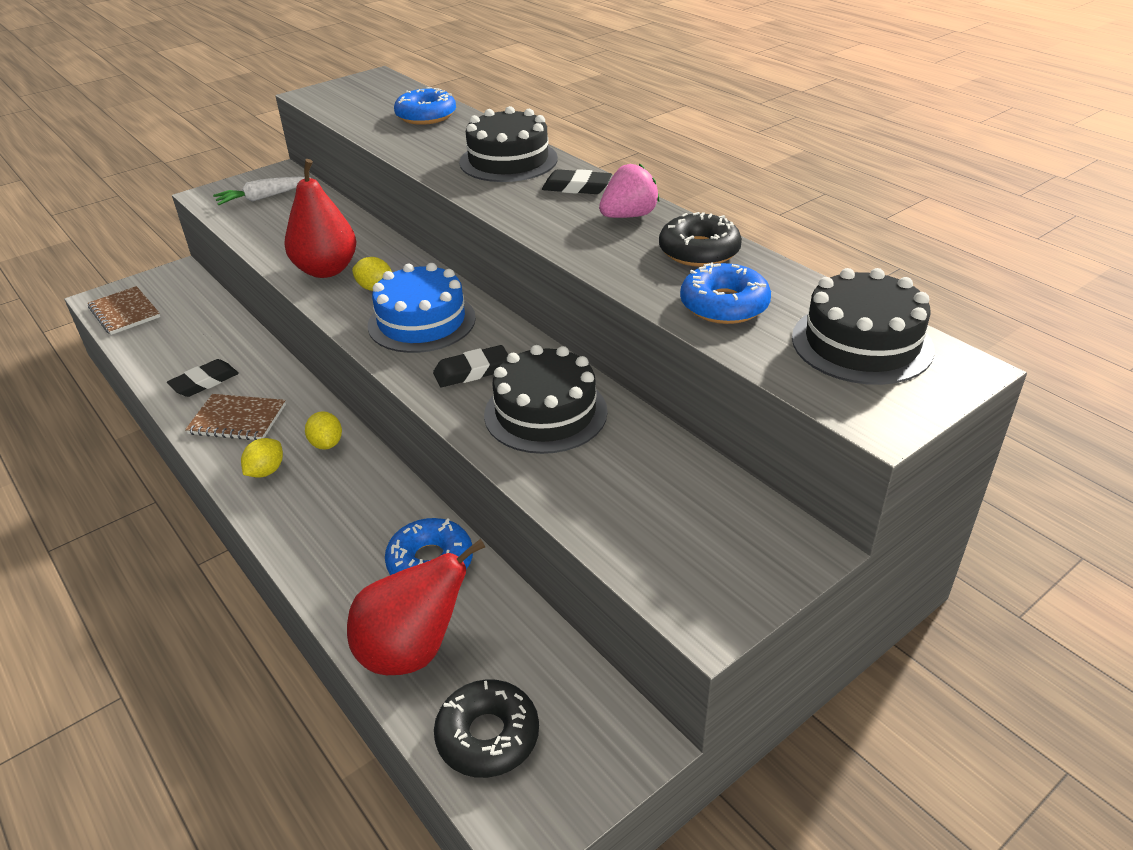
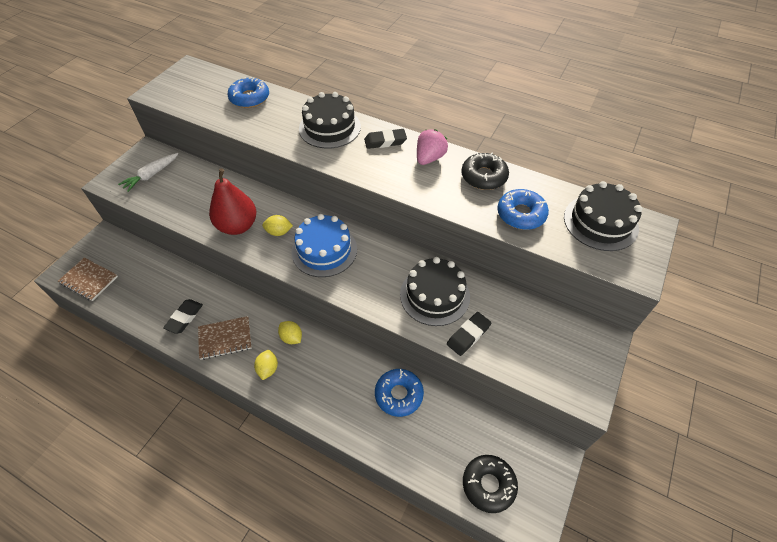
camera: 25 degrees left, 15 degrees up
red pear [347,539,485,675] -> none
black eraser [433,345,508,387] -> black eraser moved to [447,312,491,356]

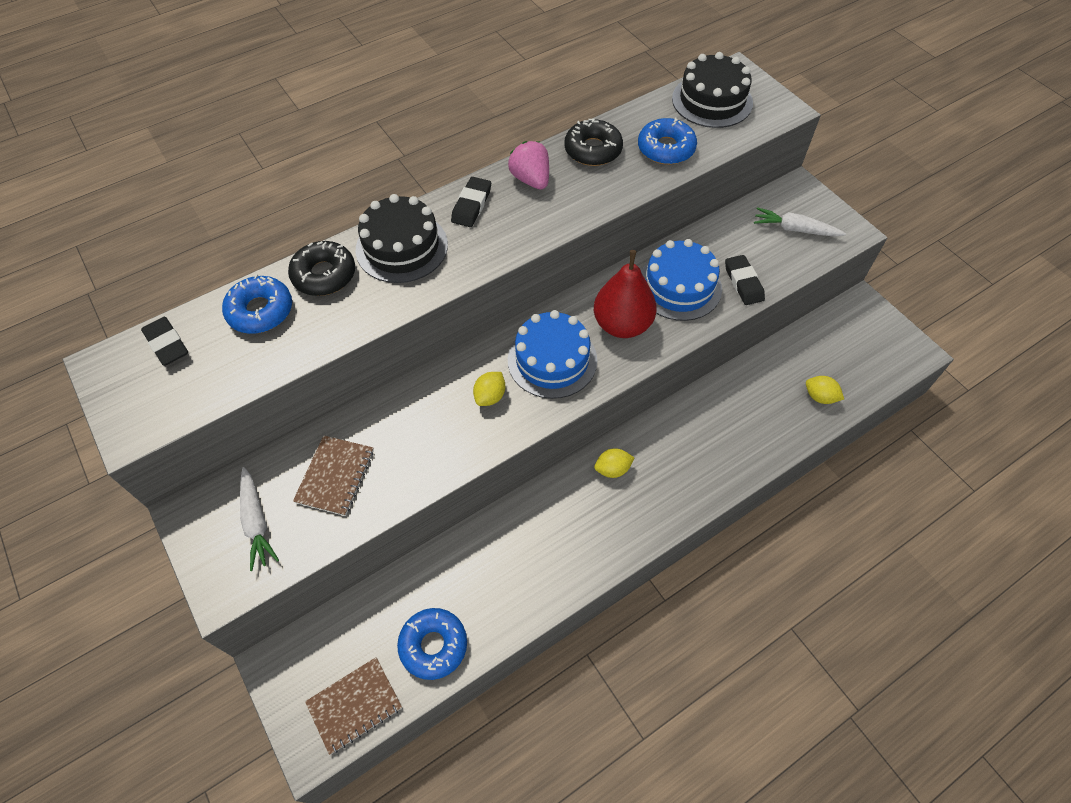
camera: 60 degrees left, 5 degrees up
black eraser [163,299,203,334] -> black eraser moved to [141,317,188,366]
brown notebook [198,316,252,360] -> brown notebook moved to [293,436,374,516]
red pear [209,168,256,235] -> red pear moved to [594,250,657,338]
yellow lemon [254,350,278,380] -> yellow lemon moved to [806,376,844,404]
blue donut [375,369,424,417] -> blue donut moved to [397,608,467,680]
black cake [400,257,470,326] -> blue cake [641,239,722,321]
black donut [463,455,518,513] -> black donut moved to [288,241,355,296]
none -> white carrot [754,207,846,237]

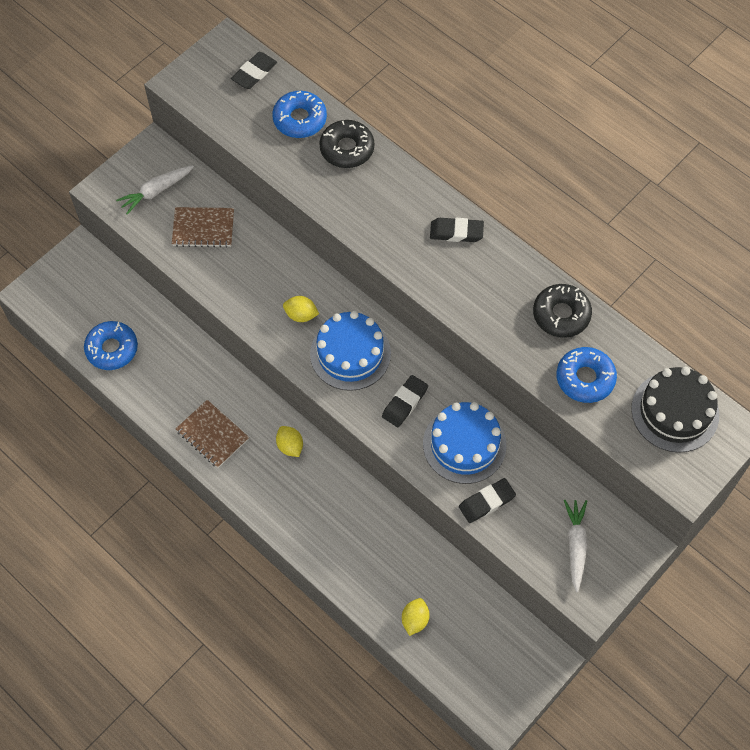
camera: 75 degrees right, 5 degrees up
brown notebook [305,657,402,755] -> brown notebook moved to [176,400,249,468]
black cake [356,194,448,283] -> none
pink strawberry [508,141,549,189] -> none
red pear [594,250,657,338] -> black eraser [382,375,428,427]

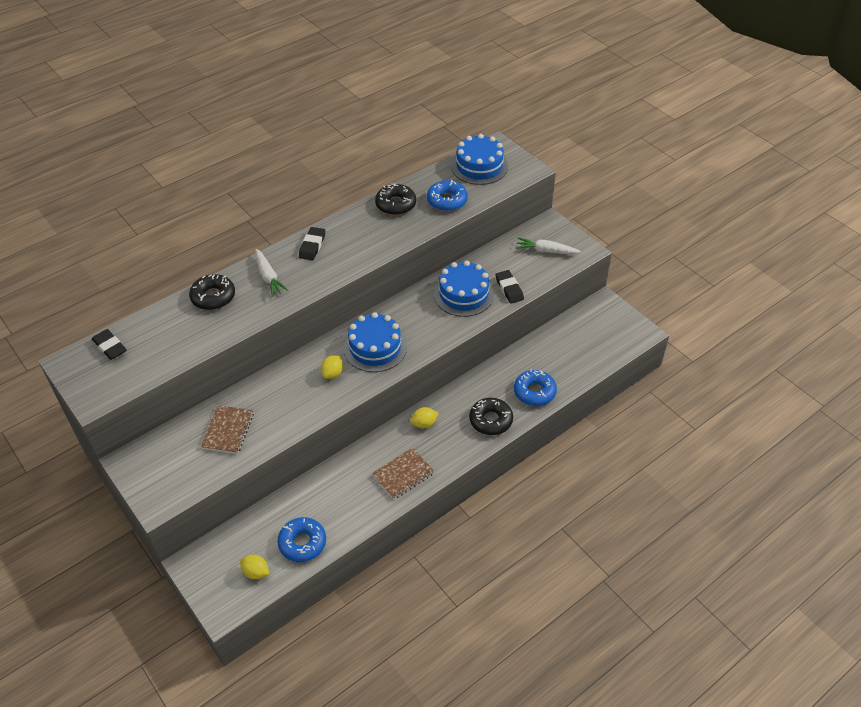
camera: 80 degrees left, 15 degrees down
white carrot [116,165,194,215] -> white carrot moved to [255,249,289,297]
blue donut [272,91,327,138] -> blue donut moved to [514,369,557,406]
black eraser [382,375,428,427] -> none
yellow lemon [402,598,430,636] -> yellow lemon moved to [240,555,269,579]
black cake [631,367,719,453] -> blue cake [451,134,508,185]
none -> black donut [469,398,513,435]

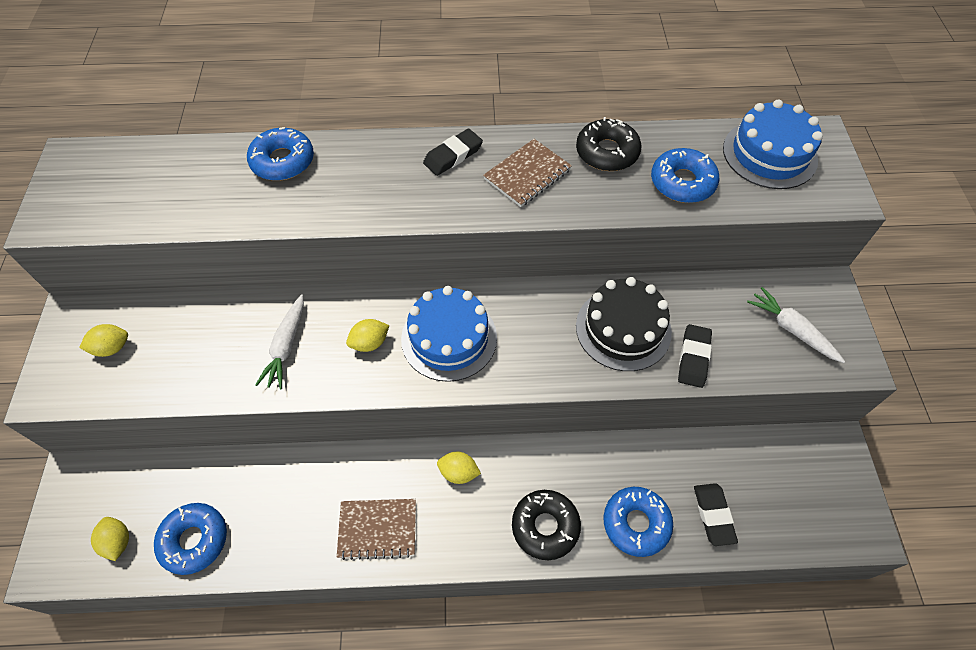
camera: 35 degrees right, 10 degrees up
black eraser [92,329,127,360] -> black eraser moved to [694,483,738,546]
black donut [189,274,235,310] -> blue donut [247,127,314,181]
brown notebook [201,405,254,454] -> brown notebook moved to [483,139,572,207]
white carrot [255,249,289,297] -> white carrot moved to [255,294,304,389]
blue cake [434,261,494,317] -> black cake [576,277,672,371]
none -> yellow lemon [79,324,128,357]

